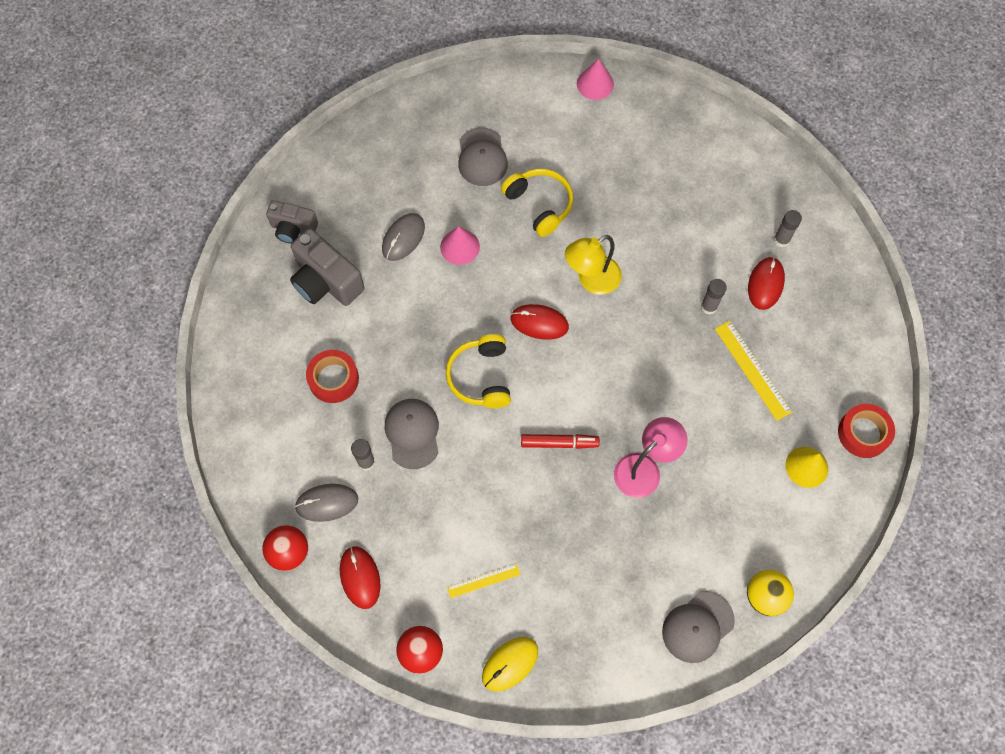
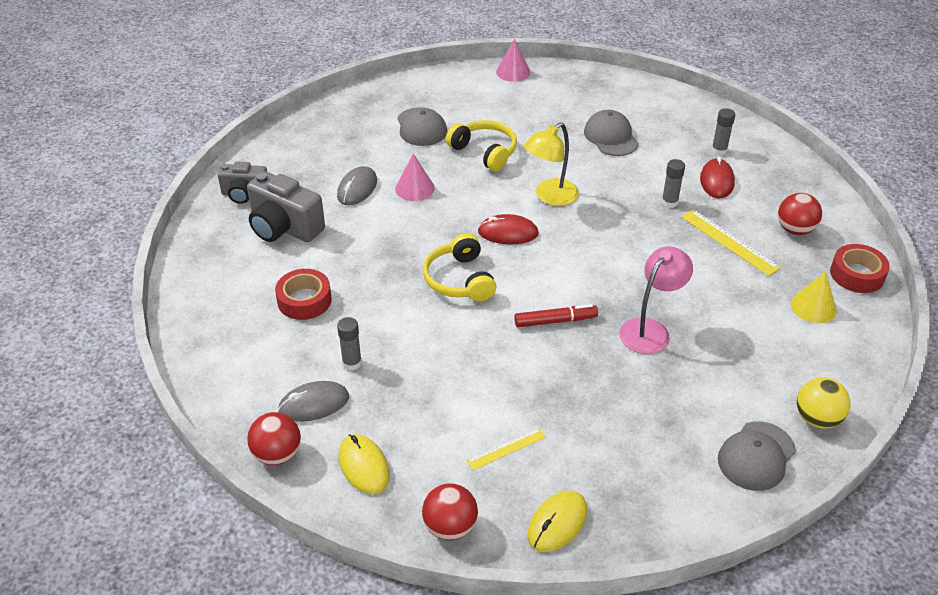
camera: 10 degrees left, 25 degrees down
red mouse [340,546,381,609] -> yellow mouse [339,434,390,494]
grey cap [385,399,439,469] -> grey cap moved to [584,110,639,156]
none -> red ball [778,193,822,235]

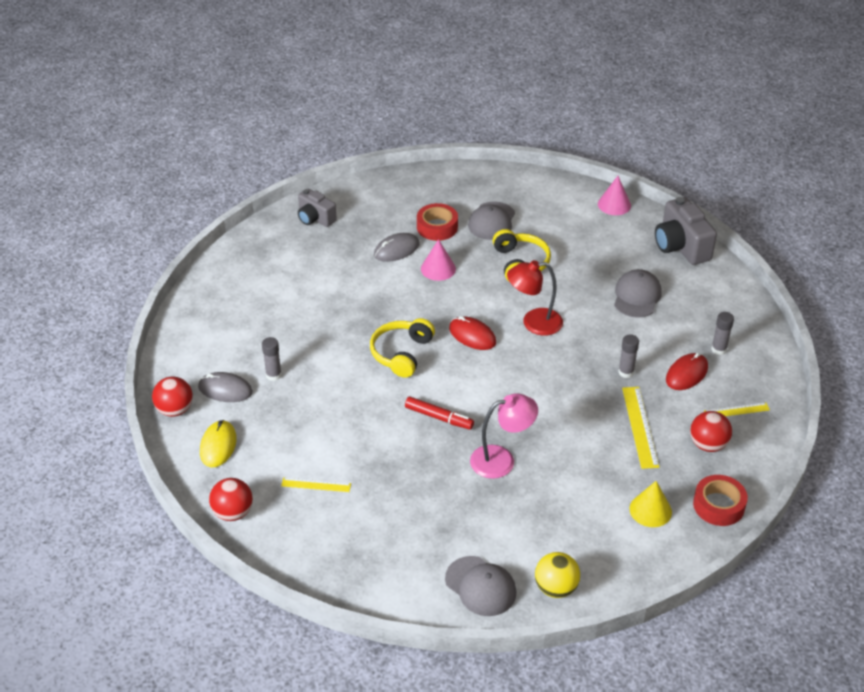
camera: 35 degrees right, 0 degrees up
grey camera [247,171,325,242] -> grey camera moved to [655,197,717,265]
red tape [275,269,332,320] -> red tape moved to [417,203,458,241]
yellow lamp [524,123,579,206] -> red lamp [507,260,563,336]
yellow mouse [528,491,587,552] -> none
grey cap [718,421,796,491] -> grey cap turned 120 degrees counterclockwise [445,556,517,616]
none -> yellow ruler [704,402,770,416]

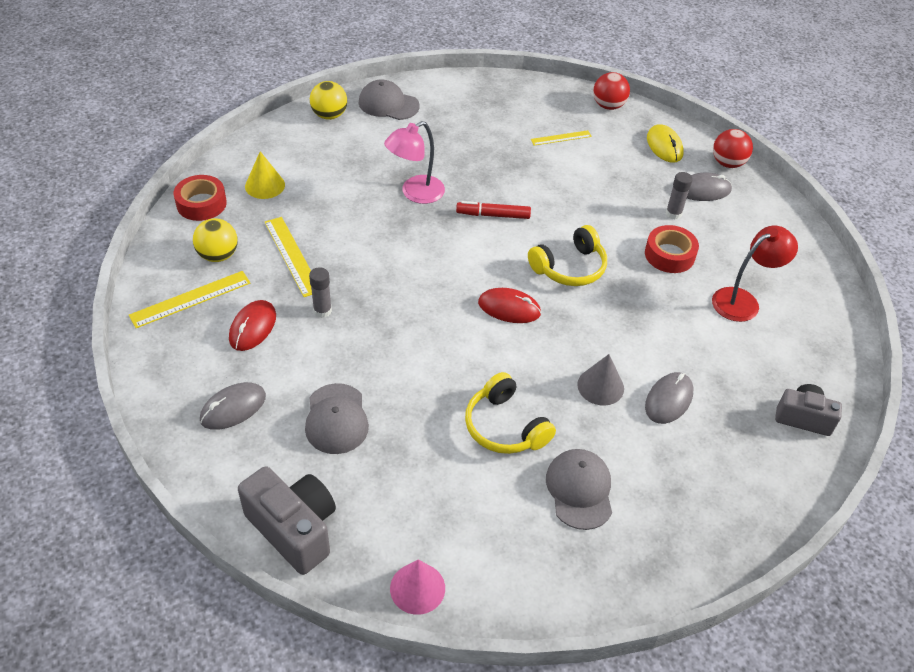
camera: 155 degrees right, 5 degrees up
yellow headphones [370,318,435,378] -> yellow headphones turned 60 degrees clockwise [528,225,607,286]
red tape [417,203,458,241] -> red tape moved to [645,225,699,273]
pink cone [421,239,456,281] -> grey cone [577,354,624,406]
red lamp [507,260,563,336] -> red lamp moved to [712,226,798,322]
red ball [690,411,732,452] -> yellow ball [193,218,238,262]
yellow ruler [704,402,770,416] -> yellow ruler [129,271,250,328], size x1.64
grey glue stick [711,312,734,355] -> none
none -> grey mouse [200,382,266,430]

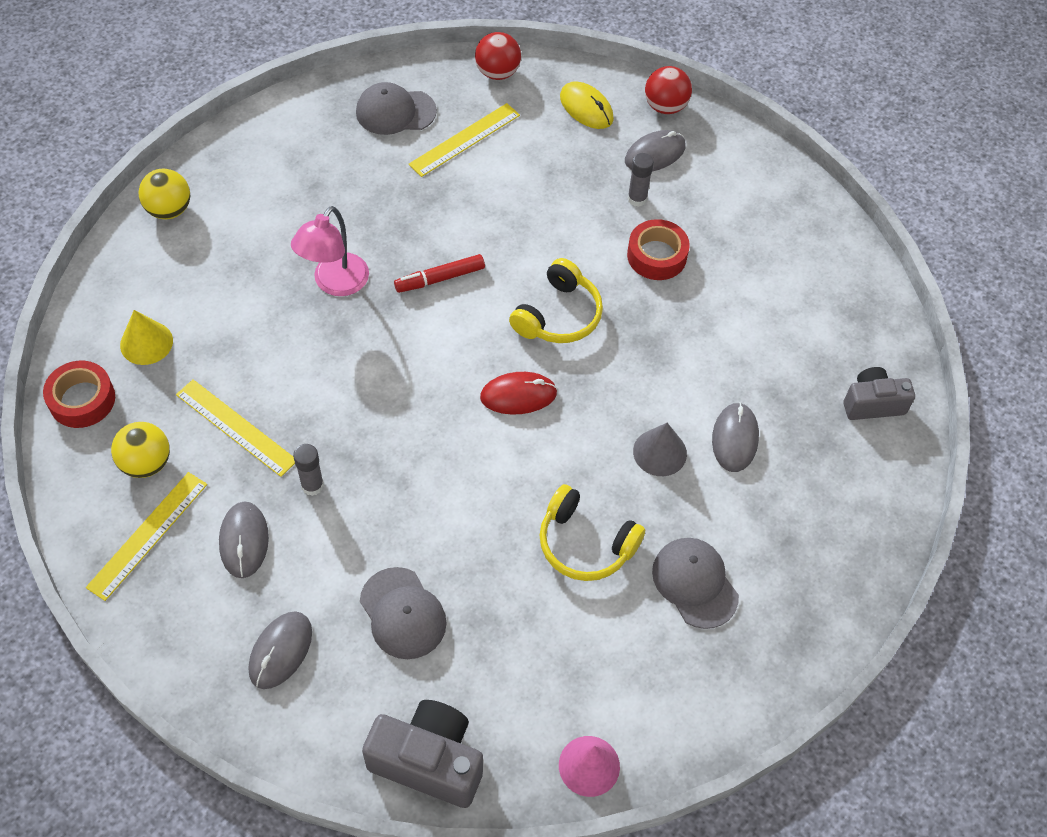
camera: 25 degrees left, 10 degrees up
red mouse [229,300,276,351] -> grey mouse [219,502,269,578]
grey cap [359,79,420,120] -> grey cap moved to [356,82,437,135]
yellow ruler [531,130,592,146] -> yellow ruler [408,103,520,177], size x1.64
red lamp [712,226,798,322] -> none

